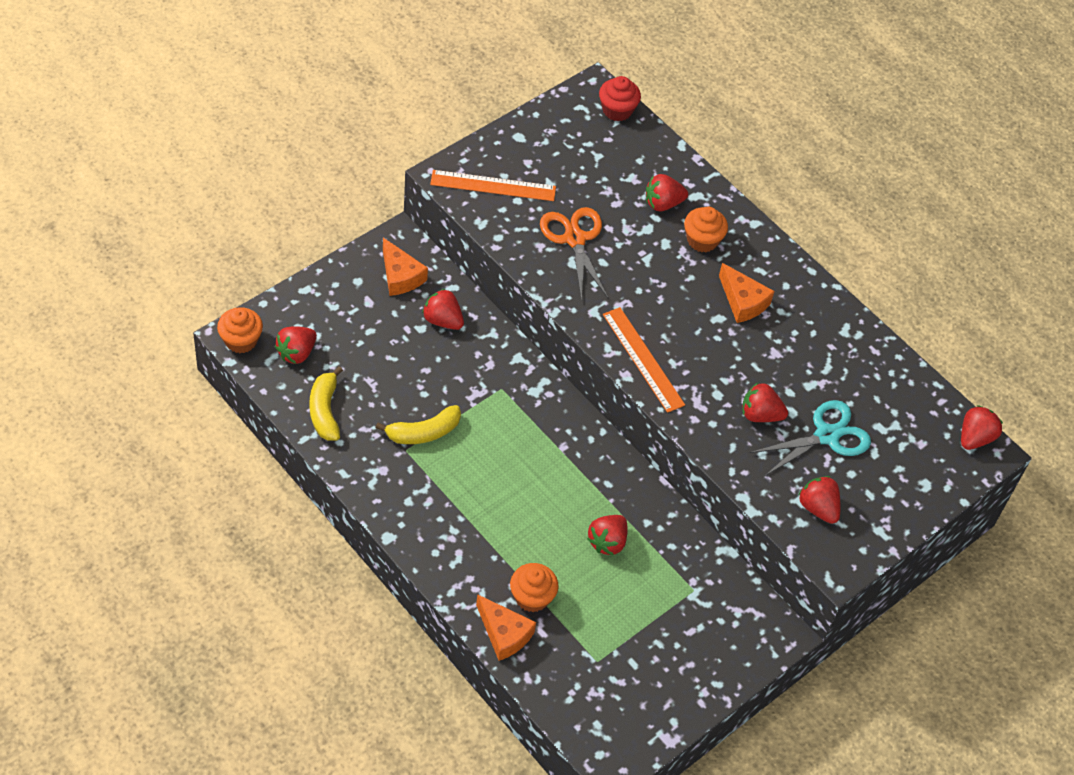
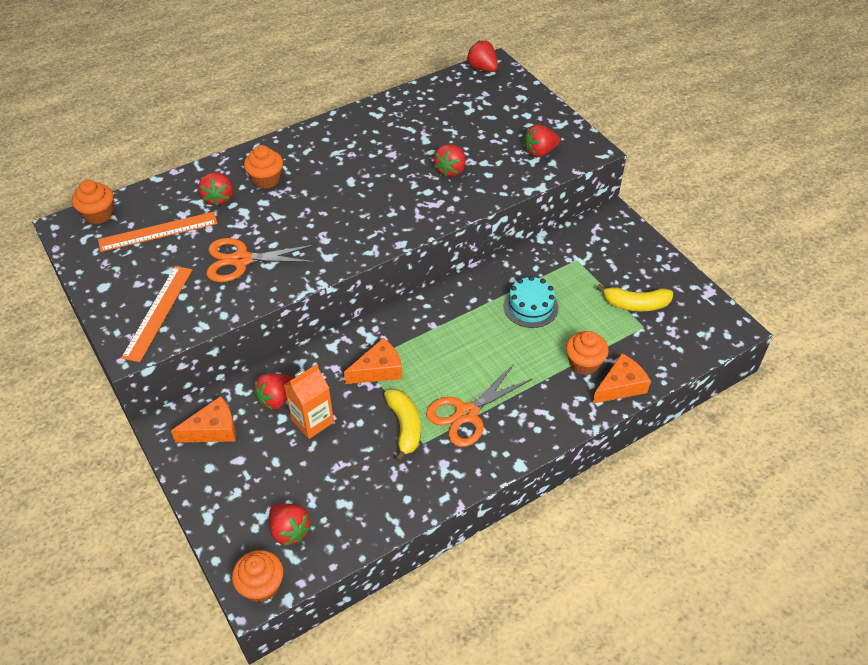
camera: 75 degrees left, 5 degrees down
yellow banana [309,366,343,441] -> yellow banana moved to [596,284,673,311]
red strawberry [587,515,628,555] -> turquoise cake [503,276,558,328]
red cupcake [599,76,641,121] -> orange cupcake [72,180,113,224]
orange ruler [603,307,685,413] -> orange ruler moved to [98,212,218,252]
orange cheese [719,263,775,323] -> orange cheese moved to [344,338,402,384]
turquoise scissors [750,400,871,476] -> none
none -> orange carton [284,364,334,439]
none -> orange scissors [426,364,532,447]

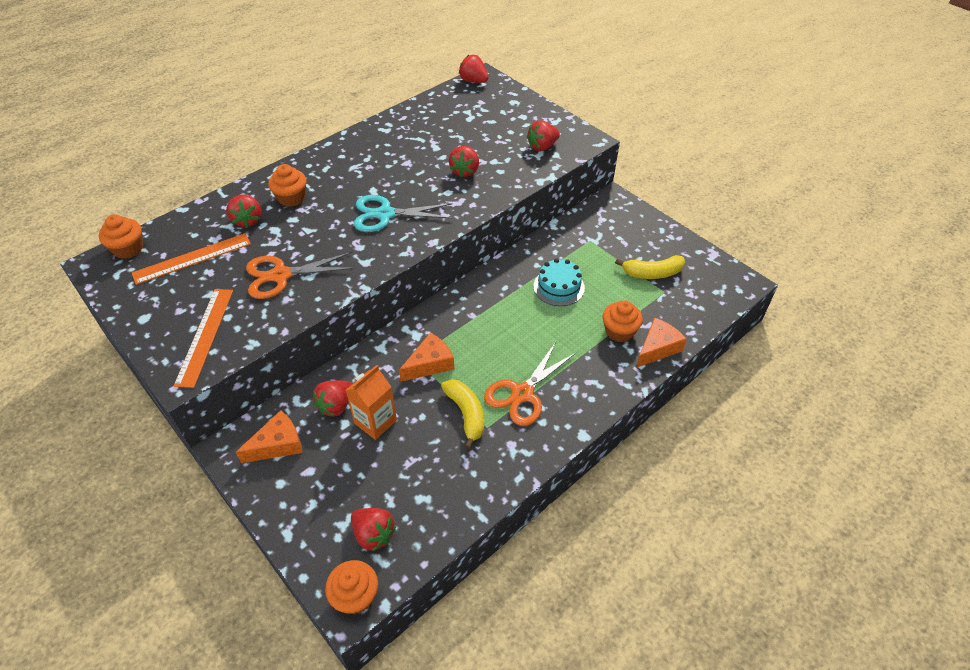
camera: 10 degrees left, 0 degrees up
none -> turquoise scissors [354,195,453,232]

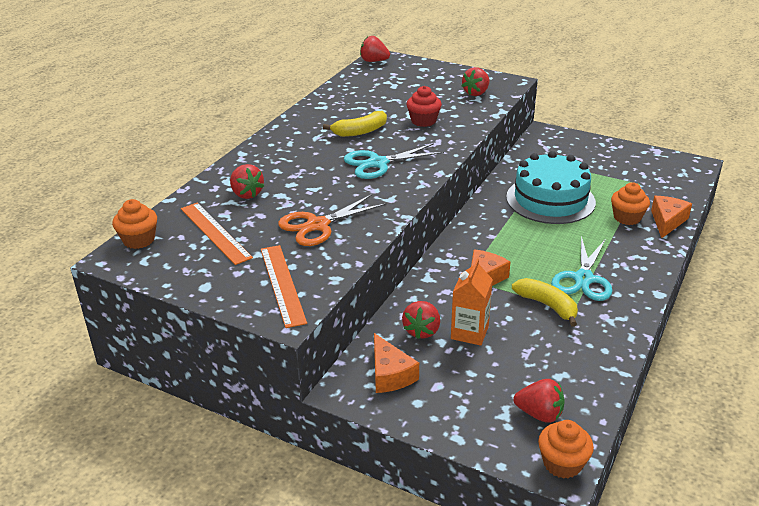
camera: 20 degrees left, 15 degrees down
orange ruler [132,233,251,285] -> orange ruler turned 75 degrees counterclockwise [181,203,253,265]
orange cheese [235,410,302,463] -> orange cheese turned 120 degrees clockwise [374,333,419,393]
orange cupcake [268,164,307,207] -> none
red strawberry [449,146,479,177] -> red cupcake [407,86,442,127]
orange scissors [484,342,576,426] -> turquoise scissors [551,236,613,301]
turquoise cake [534,258,585,306] -> turquoise cake [506,151,596,224], size x1.78
yellow banana [615,255,685,279] -> yellow banana moved to [323,111,387,137]

